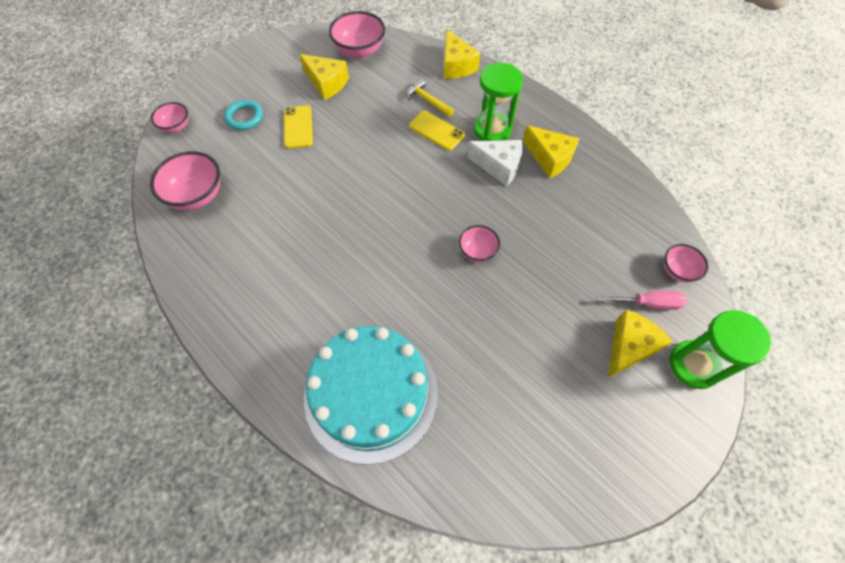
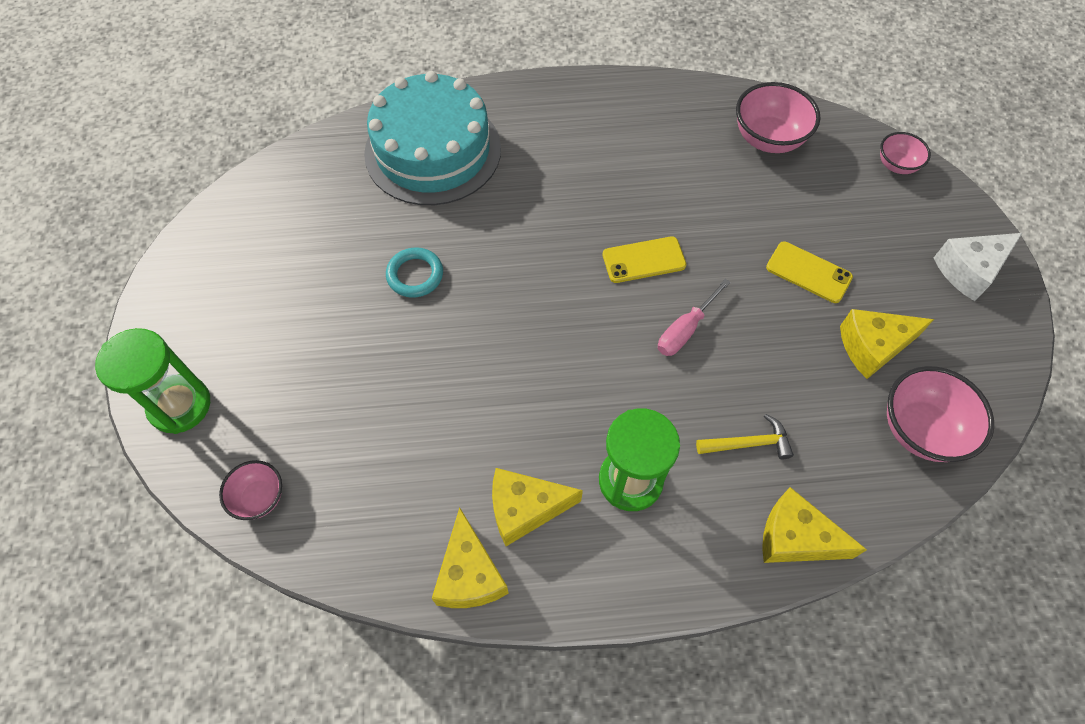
camera: 130 degrees right, 0 degrees up
turquoise ring [224,100,263,130] -> turquoise ring moved to [386,247,443,298]
yellow phone [409,111,465,151] -> yellow phone moved to [603,236,687,283]
pink bowl [459,225,500,262] -> none
white cheese [467,140,523,186] -> white cheese moved to [934,233,1022,301]
pink screwdriver [597,291,687,310] -> pink screwdriver moved to [658,279,731,356]
yellow cheese [608,309,673,378] -> yellow cheese moved to [432,507,509,608]

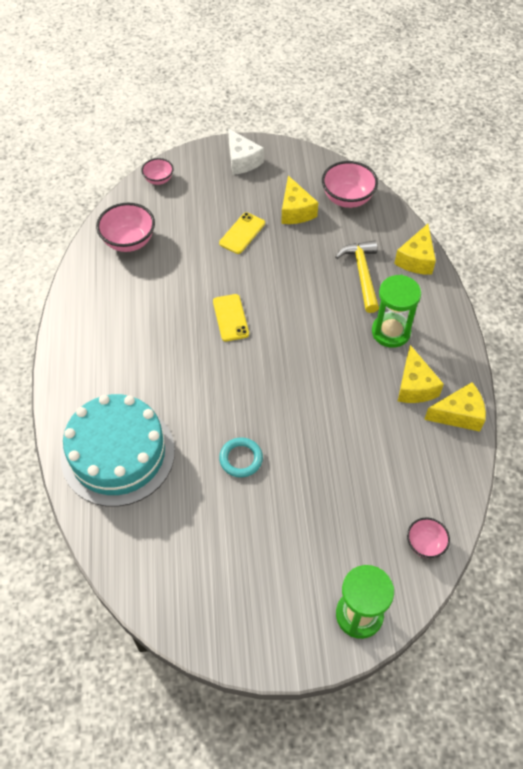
camera: 90 degrees left, 5 degrees down
pink screwdriver [658,279,731,356] -> none
yellow hammer [696,414,794,459] -> yellow hammer [335,240,379,313], size x1.55

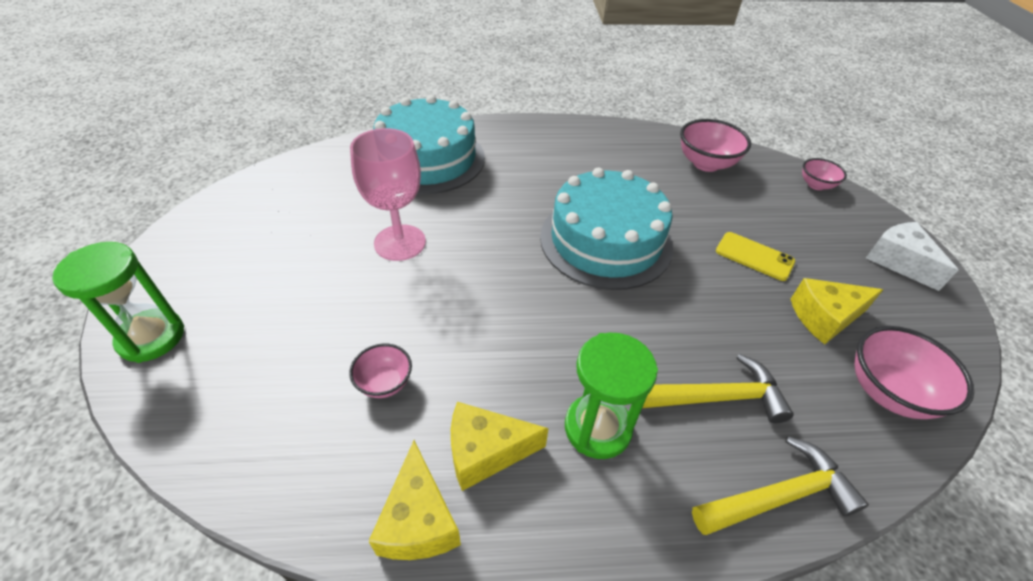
camera: 90 degrees right, 10 degrees down
yellow phone [213,294,249,341] -> turquoise cake [540,168,673,290]
turquoise ring [219,437,263,478] -> pink goblet [350,128,426,261]
white cheese [228,129,264,175] -> white cheese turned 90 degrees clockwise [866,222,958,291]
yellow cheese [394,224,436,275] -> yellow hammer [692,436,869,535]
pink bowl [407,517,450,558] -> pink bowl moved to [349,344,412,398]

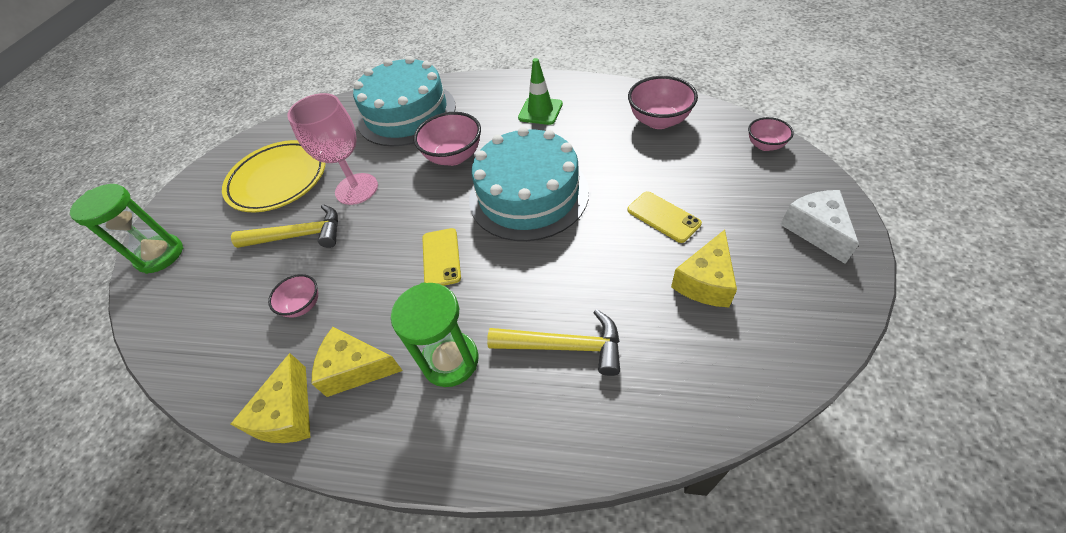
camera: 20 degrees right, 5 degrees up
yellow hammer [692,436,869,535] -> yellow hammer moved to [231,204,338,248]
yellow cheese [791,278,883,344] -> yellow cheese turned 60 degrees counterclockwise [671,230,737,307]
pink bowl [854,326,974,419] -> pink bowl moved to [414,112,481,166]
none -> yellow plate [222,140,326,212]
none -> yellow phone [422,228,461,286]
none -> green traffic cone [518,58,563,125]

